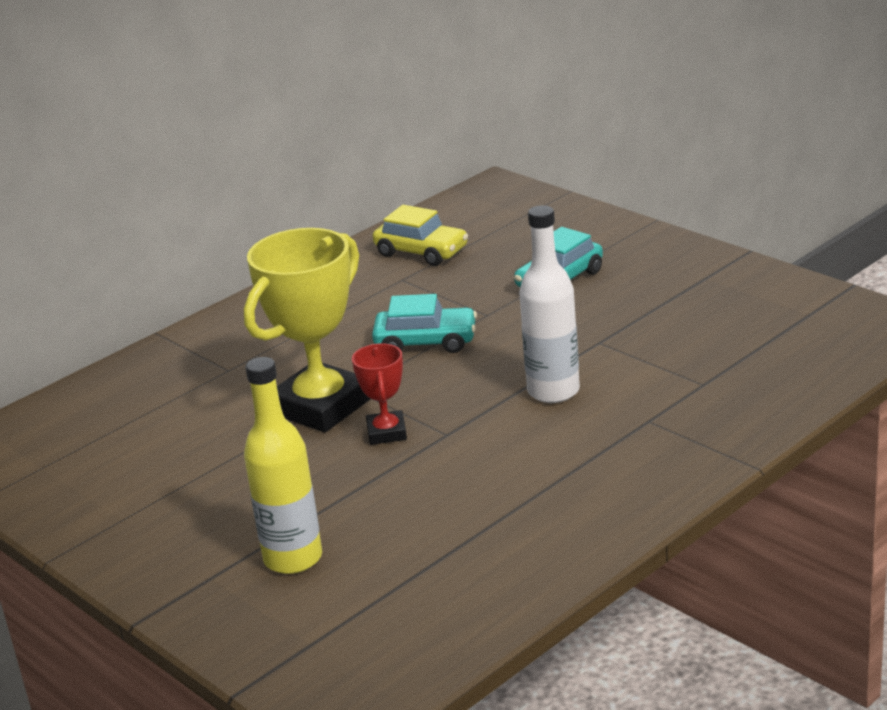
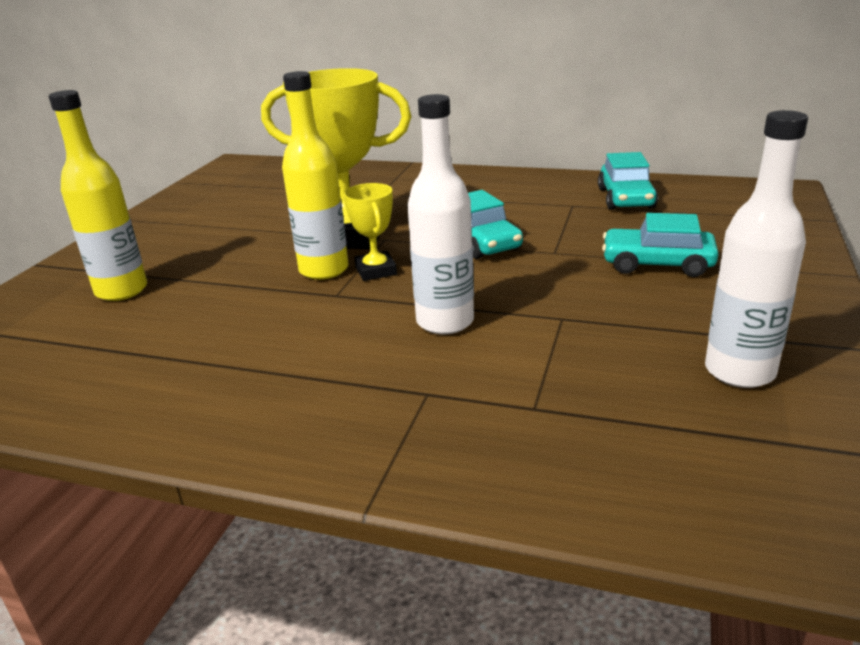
camera: 60 degrees right, 0 degrees up
red trophy [352,343,407,445] -> yellow bottle [282,71,349,280]
yellow car [373,205,468,266] -> turquoise car [598,152,658,210]
none -> yellow trophy [343,183,397,281]
none -> white bottle [705,110,808,388]

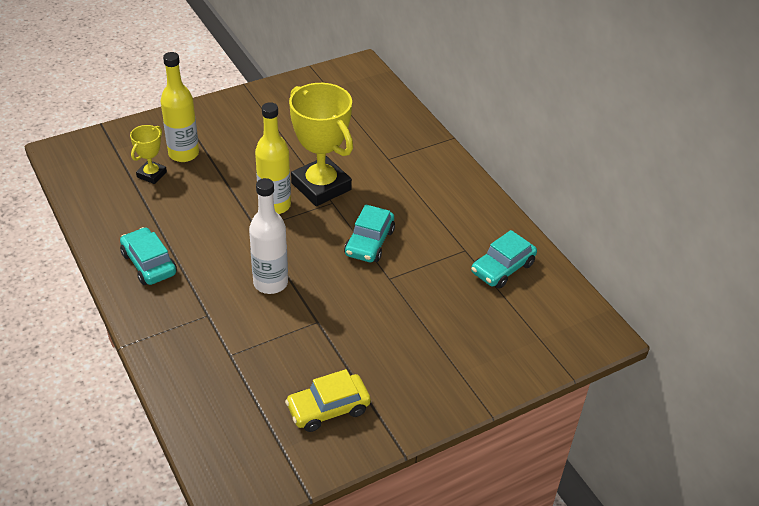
camera: 40 degrees right, 15 degrees up
yellow trophy [343,183,397,281] -> yellow trophy moved to [130,125,167,184]
turquoise car [602,213,719,277] -> turquoise car moved to [120,227,177,285]
white bottle [705,110,808,388] -> yellow car [285,369,371,432]

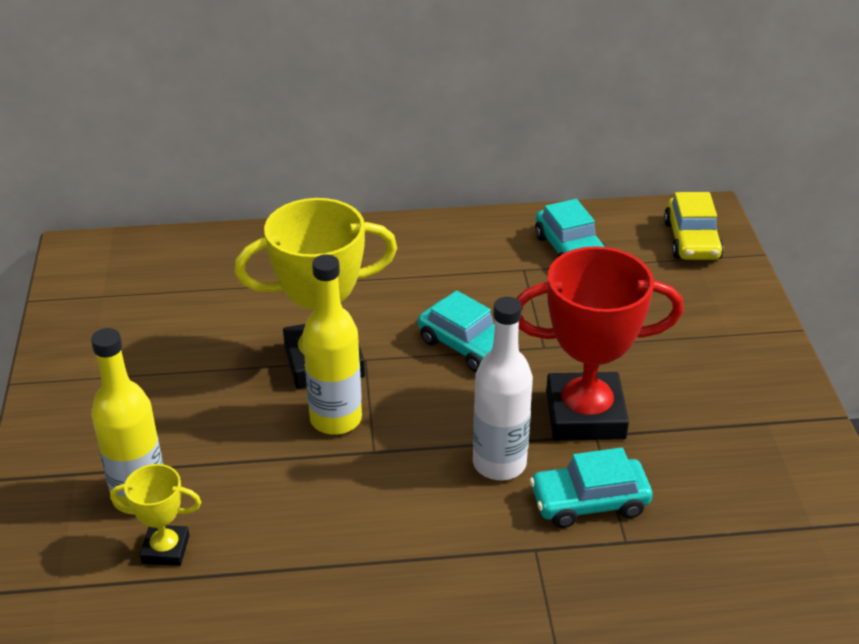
camera: 65 degrees left, 5 degrees down
turquoise car [120,227,177,285] -> turquoise car moved to [530,447,653,528]
yellow trophy [130,125,167,184] -> yellow trophy turned 45 degrees counterclockwise [110,464,201,566]
yellow car [285,369,371,432] -> yellow car moved to [664,192,724,260]
none -> red trophy [516,246,683,441]

